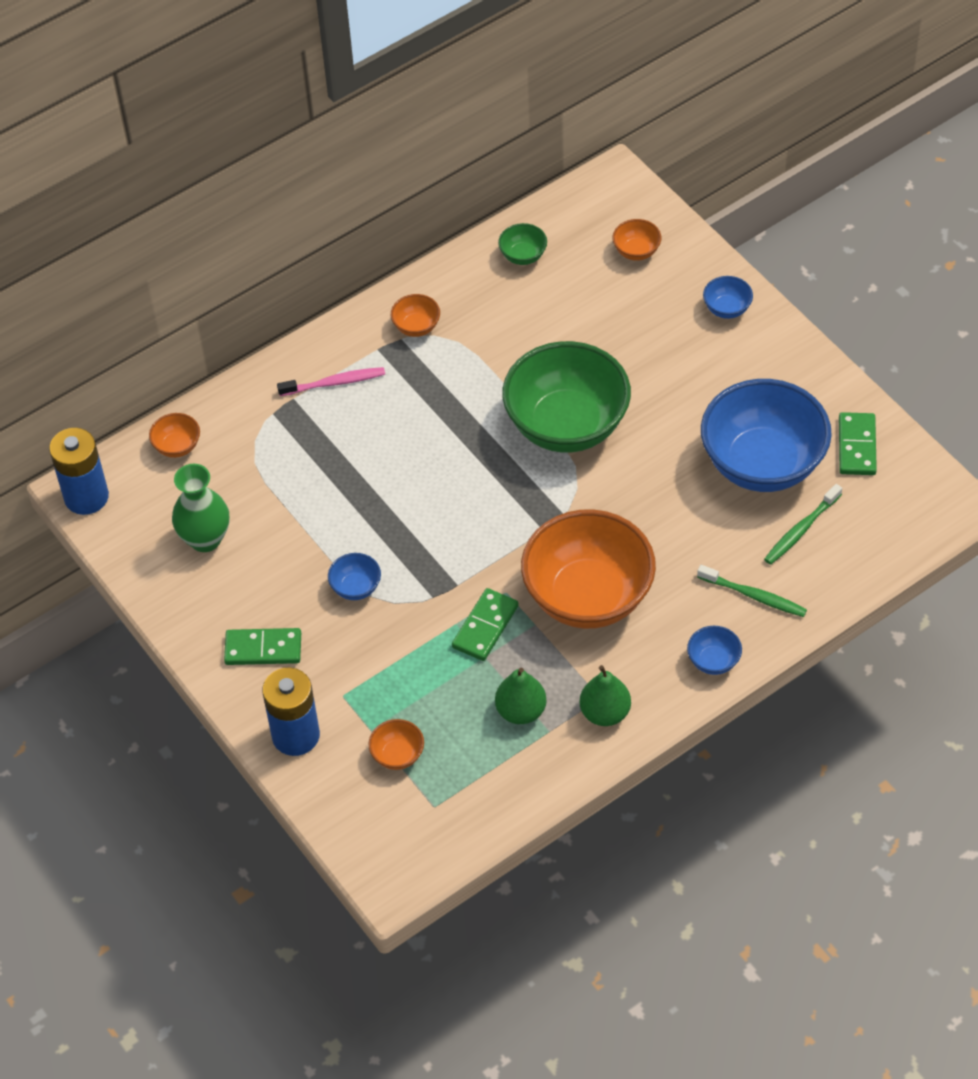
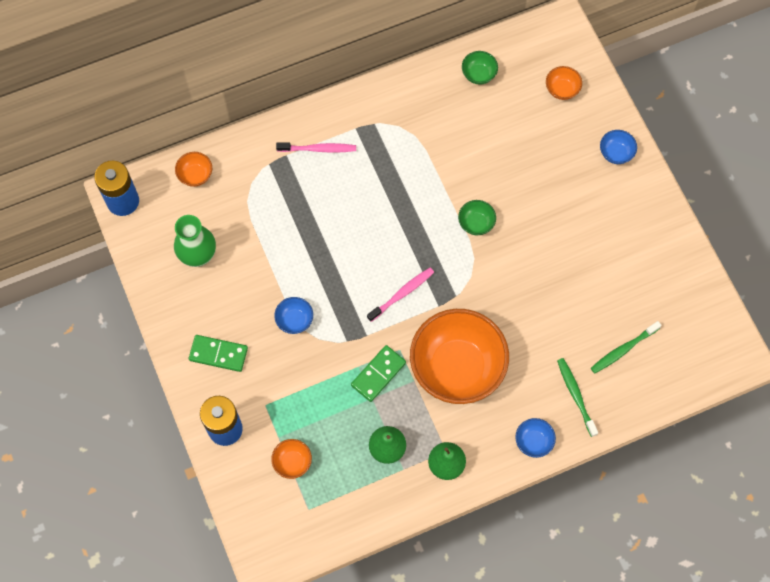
camera: 10 degrees right, 15 degrees up
orange bowl [391,294,440,337] -> none
green bowl [502,341,631,453] -> green bowl [458,200,496,235], size x0.40
green toothbrush [697,565,807,617] -> green toothbrush turned 150 degrees counterclockwise [557,358,598,437]
blue bowl [701,379,832,492] -> none
green domino [839,412,877,475] -> none
none -> pink toothbrush [367,268,434,322]

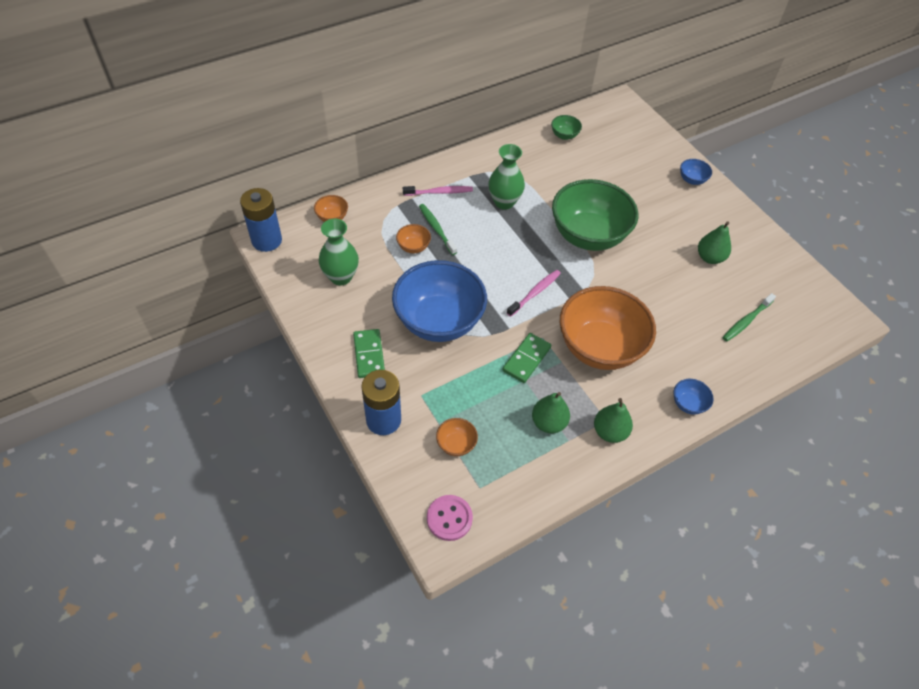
camera: 10 degrees left, 15 degrees down
green domino [189,335,248,372] -> green domino turned 75 degrees clockwise [353,329,385,378]
blue bowl [274,297,313,334] -> blue bowl [392,260,487,342], size x2.48
green bowl [458,200,496,235] -> green bowl [552,179,638,251], size x2.48
orange bowl [546,66,582,100] -> orange bowl moved to [396,224,431,253]
green toothbrush [557,358,598,437] -> green toothbrush moved to [419,204,457,255]
none -> pink button [427,495,473,541]
none -> green vase [488,144,525,210]
none -> green pear [698,222,731,264]

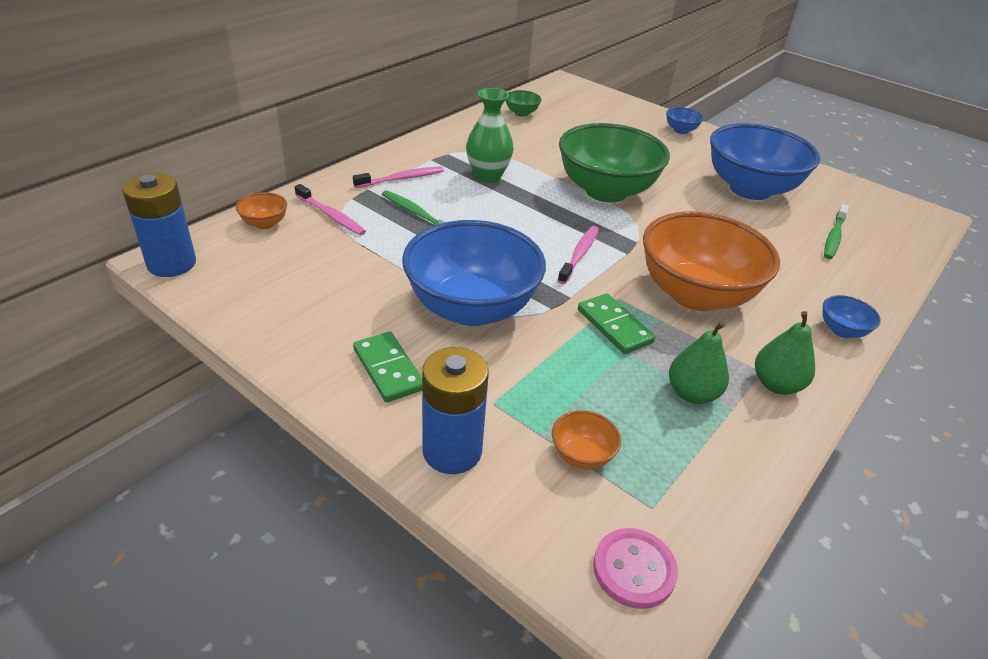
camera: 20 degrees left, 15 degrees down
green vase [319,219,359,285] -> none
orange bowl [396,224,431,253] -> none
green domino [502,333,551,383] -> green domino turned 45 degrees counterclockwise [578,293,655,354]
green pear [698,222,731,264] -> blue bowl [710,123,820,200]
none -> pink toothbrush [295,184,366,235]

